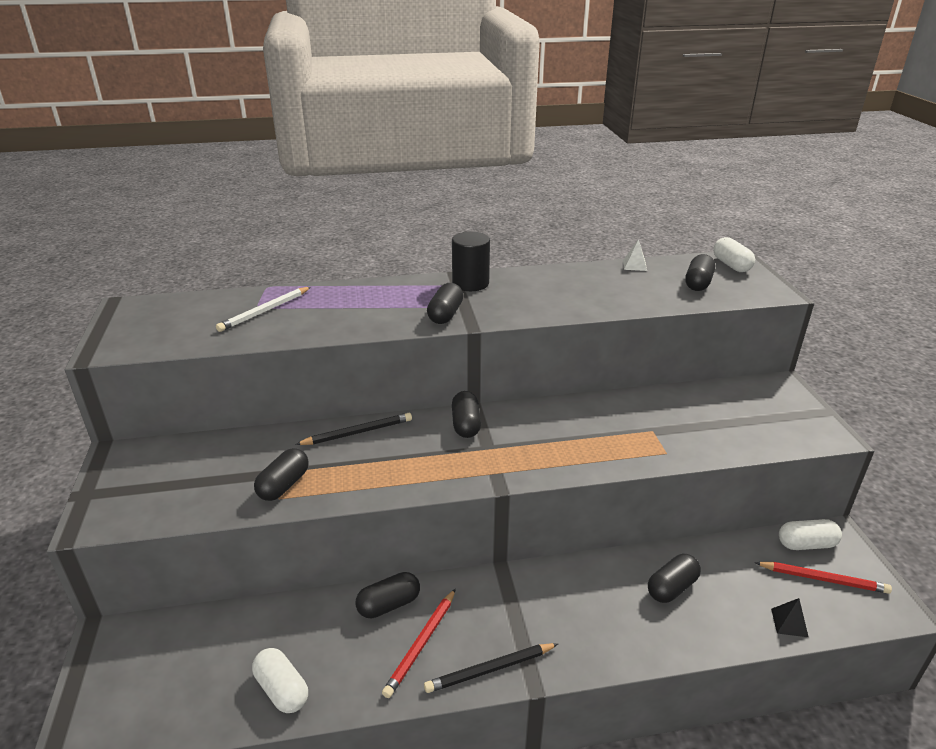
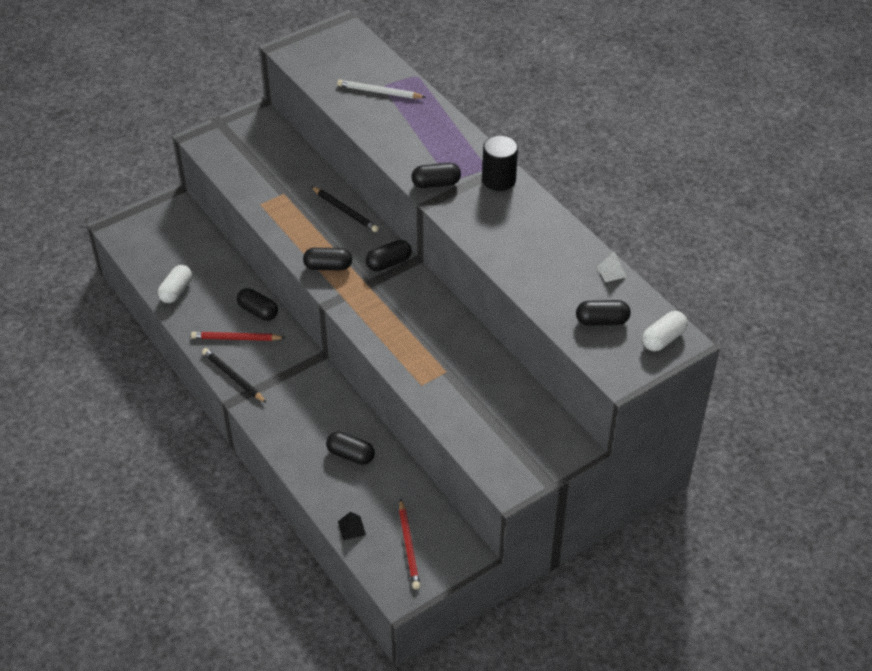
camera: 65 degrees right, 15 degrees up
black capsule [254,448,309,501] -> black capsule moved to [303,248,352,270]
white capsule [779,519,842,550] -> none

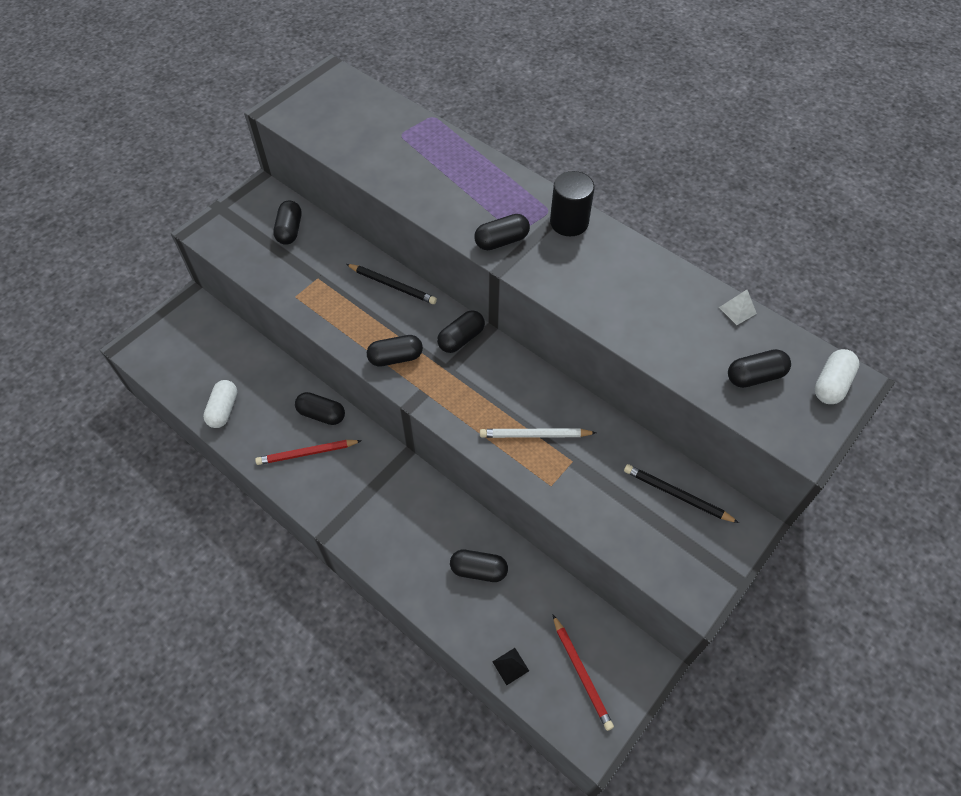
camera: 15 degrees left, 10 degrees up
black pencil [202,348,267,403] -> black pencil moved to [624,464,739,523]
white pencil [337,80,426,99] -> white pencil moved to [480,428,596,438]
none -> black capsule [273,200,301,245]

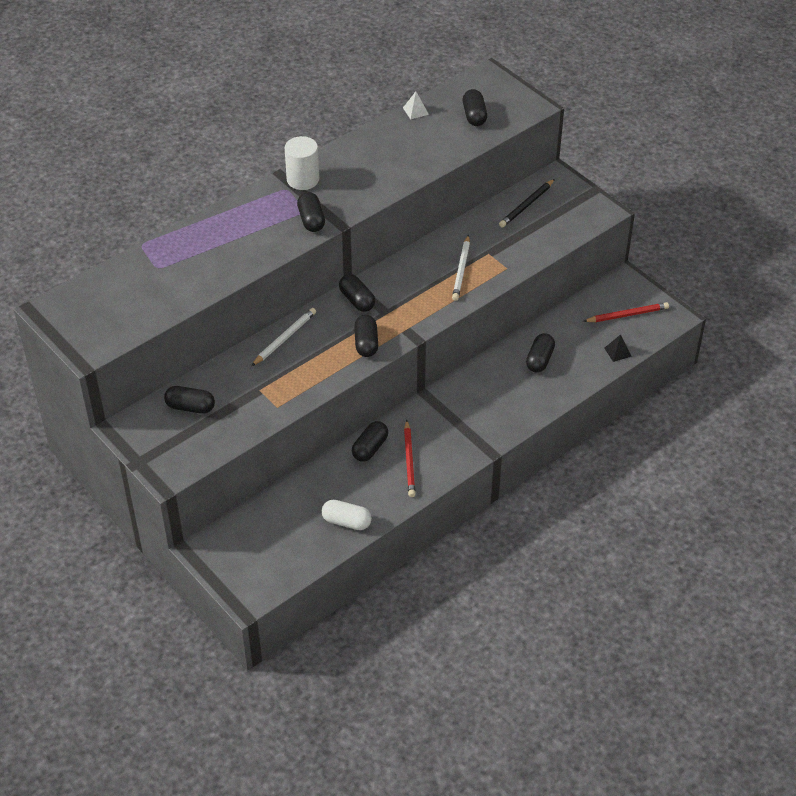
camera: 80 degrees left, 10 degrees down
black pencil [346,264,437,304] -> white pencil [251,308,316,366]
black cylinder [550,171,595,236] -> white cylinder [285,136,319,190]
white capsule [815,349,860,404] -> none

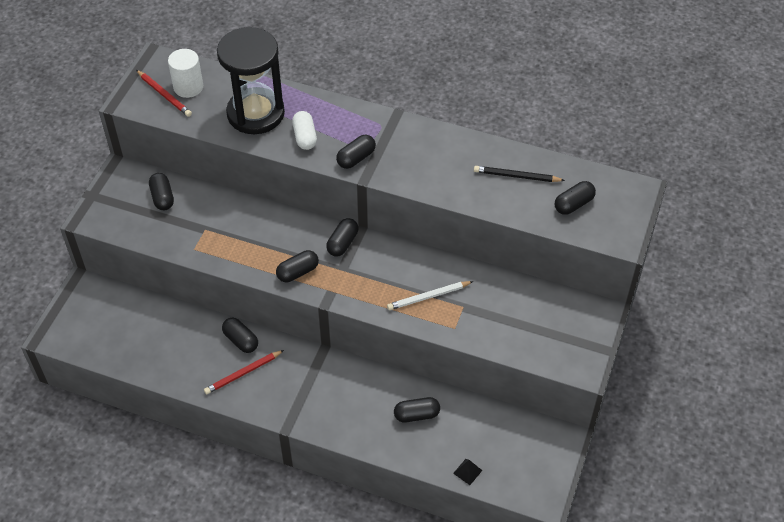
camera: 60 degrees right, 5 degrees up
white pencil [251,308,316,366] -> none
white cylinder [285,136,319,190] -> white cylinder moved to [168,49,203,98]
white capsule [322,500,372,530] -> white capsule moved to [292,111,317,150]
black capsule [352,421,388,462] -> black capsule turned 45 degrees clockwise [222,318,258,353]
white pyramid [403,92,429,119] -> none
black pencil [499,179,555,228] -> black pencil moved to [474,166,565,182]
red pencil [583,302,669,322] -> red pencil moved to [136,70,192,117]
none -> black hourglass [217,27,285,134]

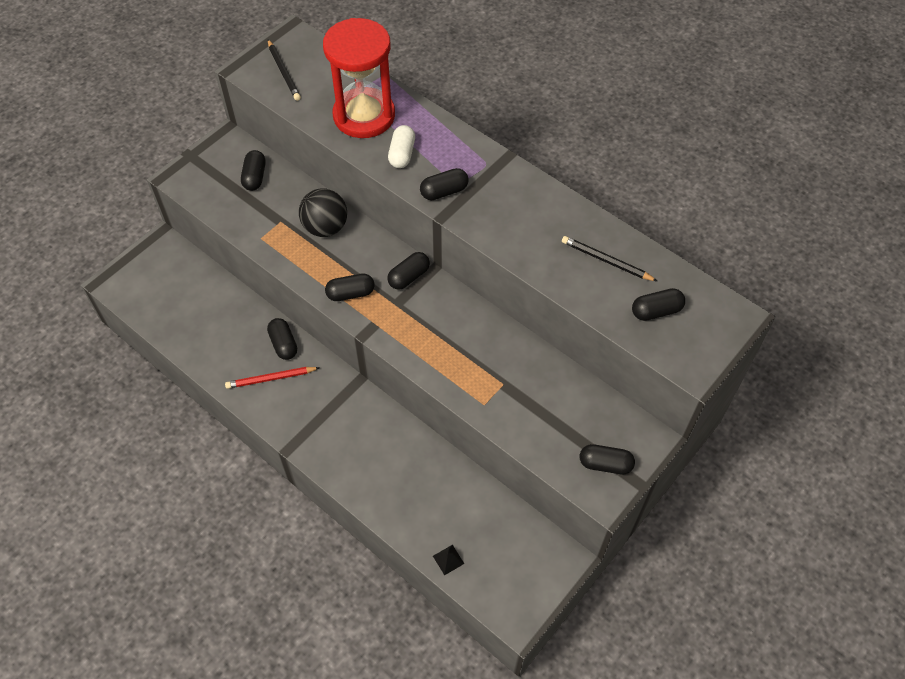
camera: 20 degrees right, 5 degrees up
red pencil [136,70,192,117] -> black pencil [268,40,301,101]
white cylinder [168,49,203,98] -> none
black hourglass [217,27,285,134] -> red hourglass [323,18,395,138]
white pencil [387,281,474,310] -> none
black capsule [394,397,440,423] -> black capsule moved to [580,444,635,474]
none -> black ball [299,188,347,237]

